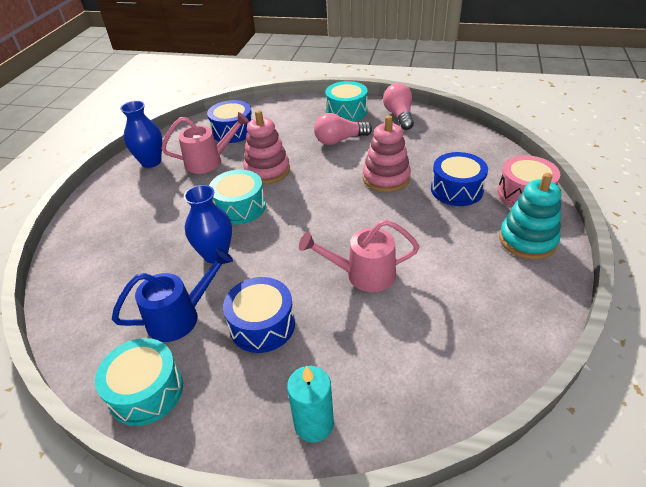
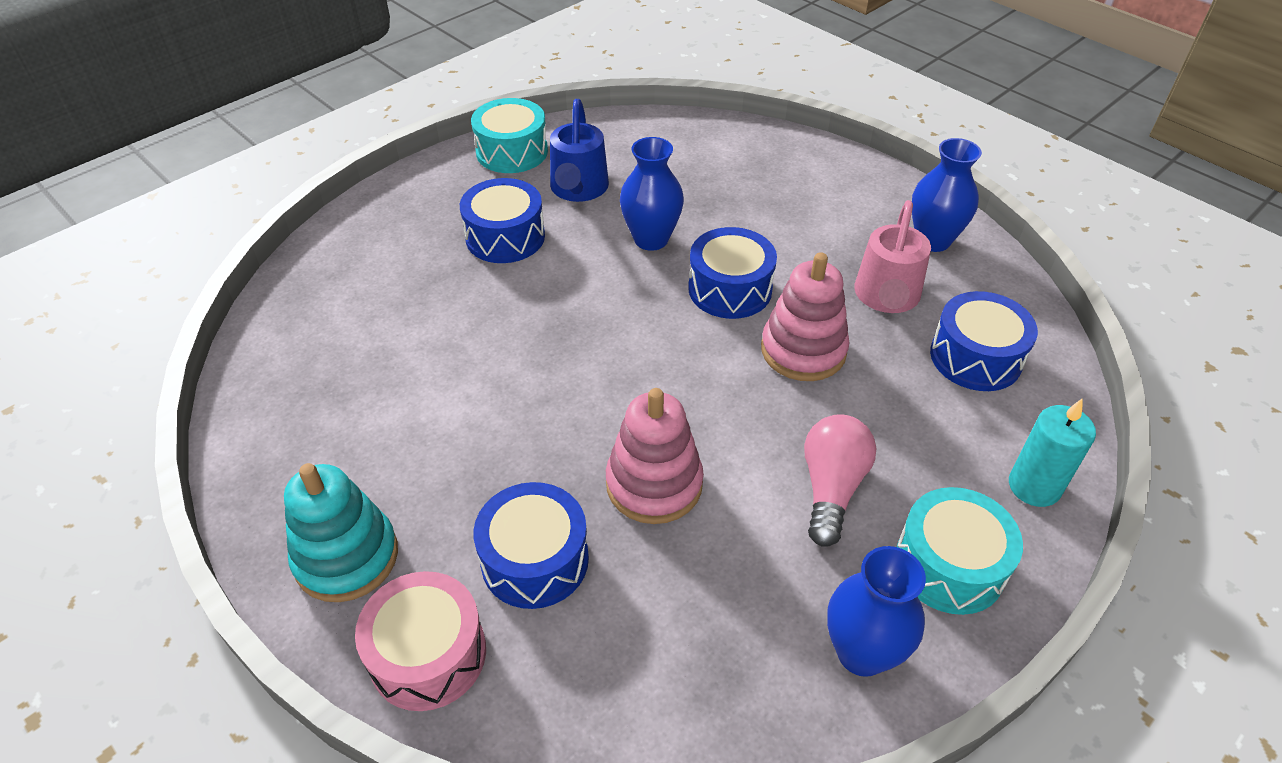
camera: 120 degrees right, 5 degrees up
turquoise drum [209,170,266,225] -> blue drum [688,227,777,319]
turquoise candle [287,366,334,442] -> turquoise candle moved to [1009,399,1096,507]
pink watering can [299,219,419,292] -> none
pink light bulb [383,83,414,130] -> blue vase [827,546,926,677]

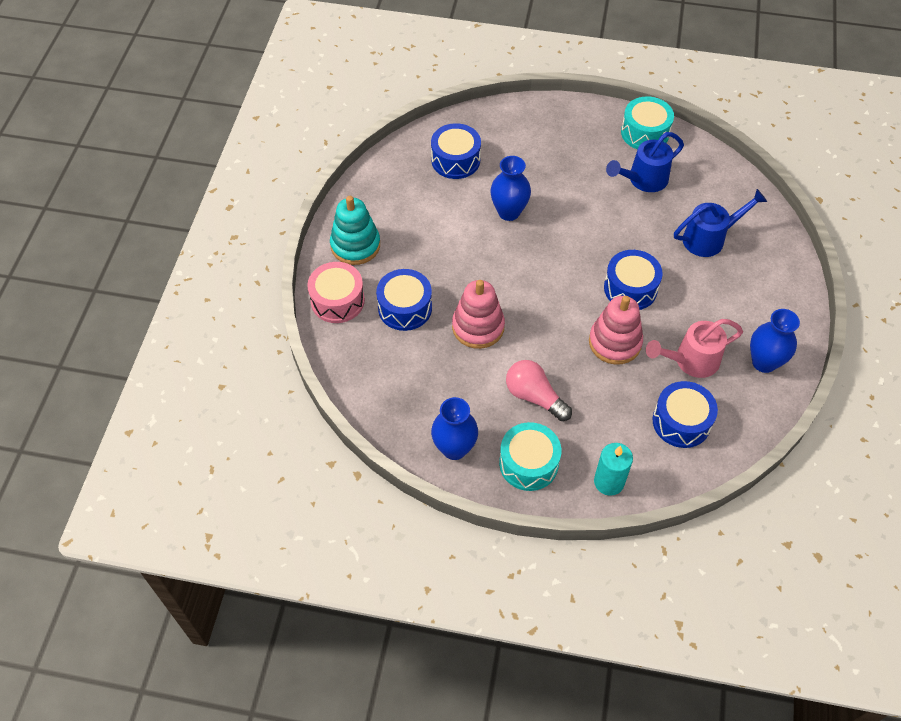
camera: 55 degrees right, 10 degrees up
blue drum [460,178,545,263] -> blue drum moved to [431,123,481,179]
blue vase [620,137,684,251] -> blue vase moved to [490,156,531,221]
pink light bulb [804,414,876,547] -> pink light bulb turned 120 degrees counterclockwise [506,360,572,421]
none -> blue watering can [674,189,767,257]

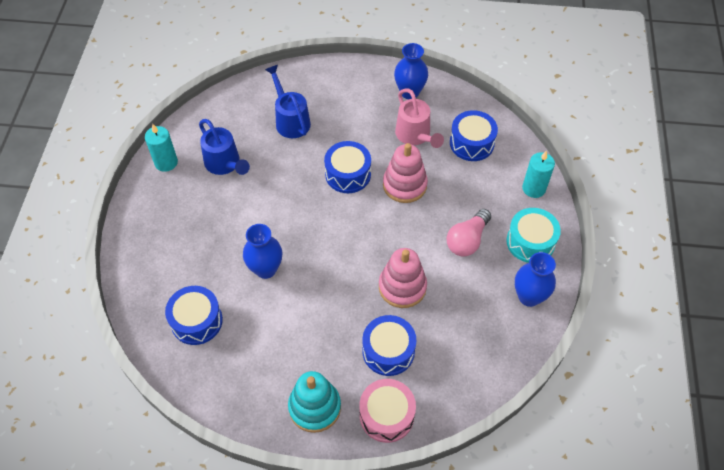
camera: 95 degrees left, 0 degrees up
turquoise drum [621,96,674,149] -> turquoise candle [145,124,178,172]

